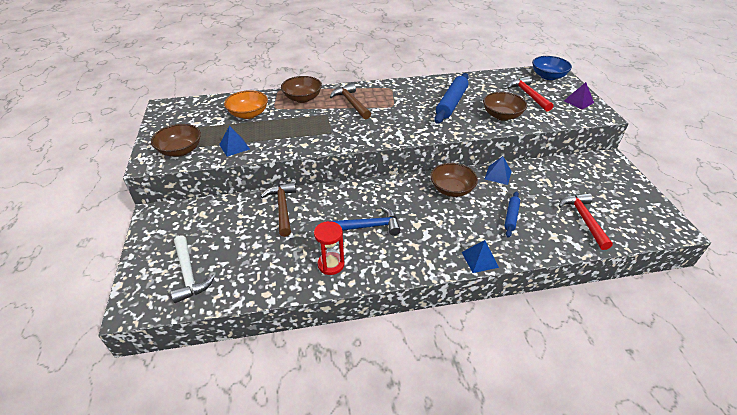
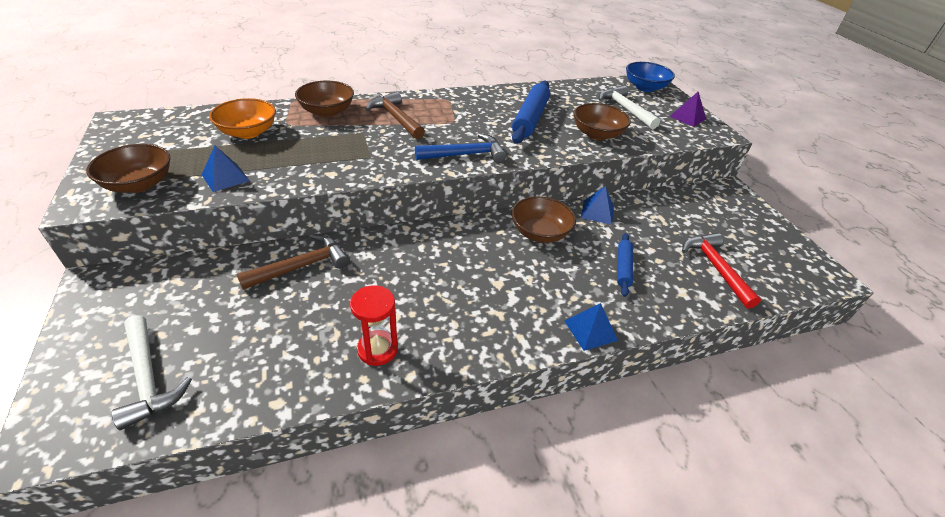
camera: 10 degrees left, 0 degrees up
brown hammer [261,182,296,237] -> brown hammer turned 75 degrees clockwise [237,235,349,290]
blue hammer [326,206,401,236] -> blue hammer moved to [415,133,506,163]
red hammer [507,76,553,111] -> white hammer [599,86,660,129]

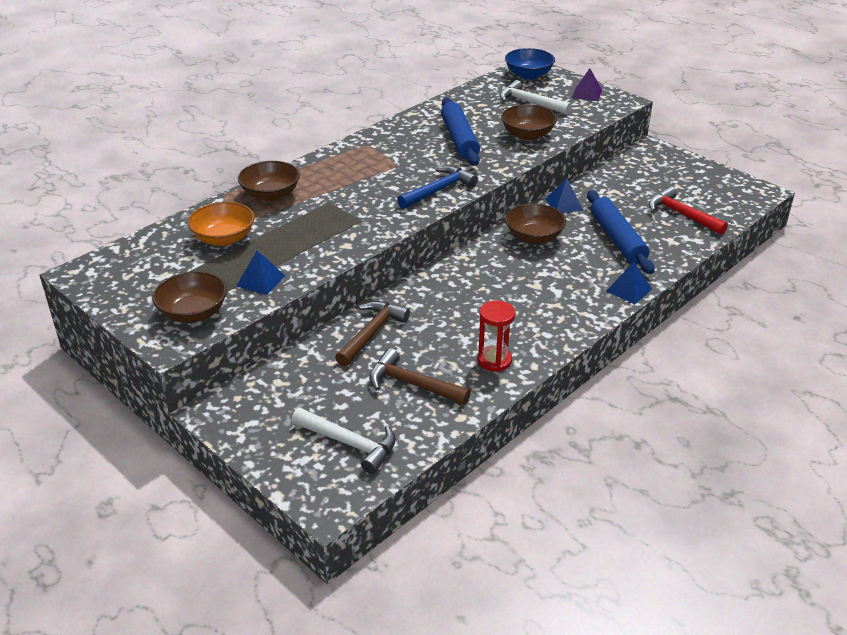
camera: 25 degrees left, 5 degrees down
brown hammer [365,92,425,139] -> brown hammer moved to [369,348,471,405]
blue rolling pin [617,233,633,297] -> blue rolling pin [587,190,655,274], size x1.81

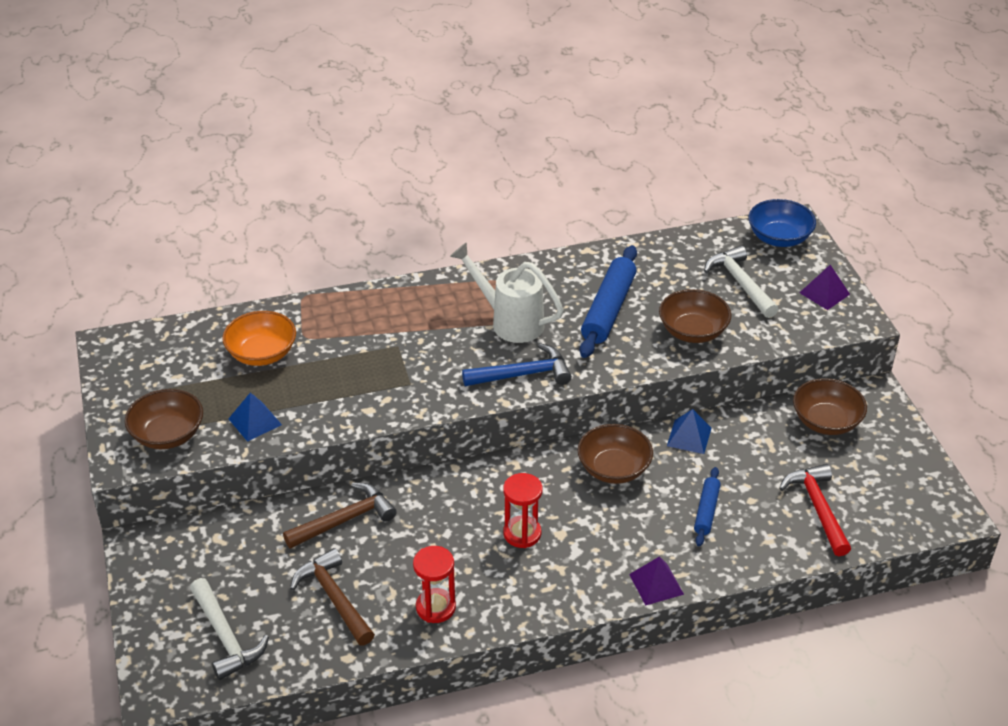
camera: 30 degrees right, 5 degrees up
brown bowl [238,161,300,201] -> brown bowl moved to [793,378,867,435]
blue rolling pin [587,190,655,274] -> blue rolling pin [694,467,721,546], size x0.55
blue pyramid [606,262,652,304] -> purple pyramid [629,556,684,605]
none -> white watering can [450,242,563,343]
none -> red hourglass [503,473,543,548]

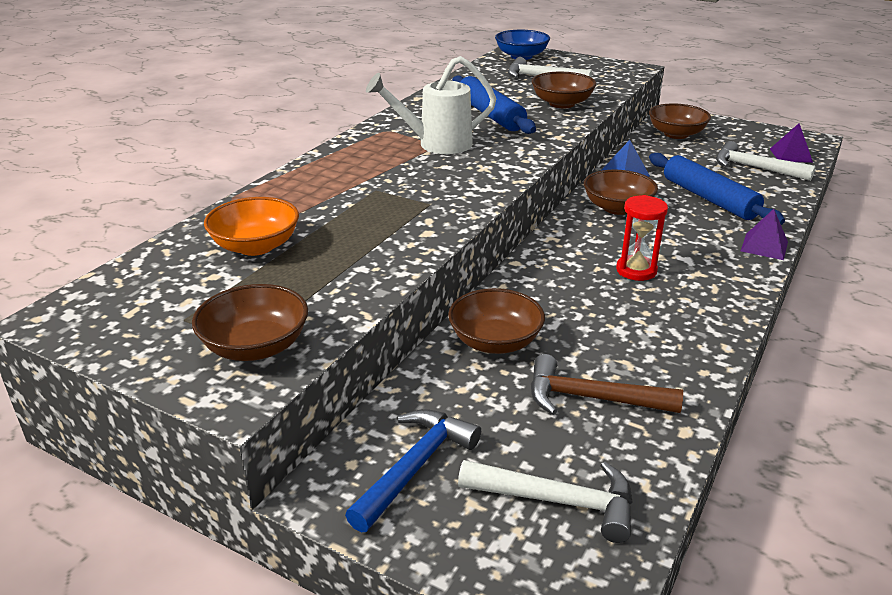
camera: 45 degrees left, 10 degrees down
blue pyramid [228,392,282,442] -> none
brown hammer [283,483,397,549] -> brown bowl [448,288,545,354]
red hourglass [413,546,456,623] -> none
blue hammer [462,343,572,386] -> blue hammer moved to [345,409,481,532]
blue rolling pin [694,467,721,546] -> blue rolling pin [649,153,785,225], size x1.81
red hammer [779,464,851,556] -> white hammer [716,141,816,181]
purple pyramid [800,265,850,310] -> purple pyramid moved to [770,123,813,163]

